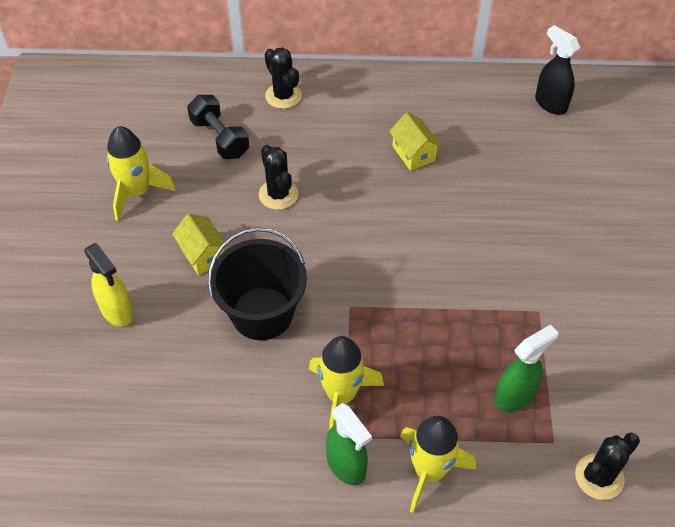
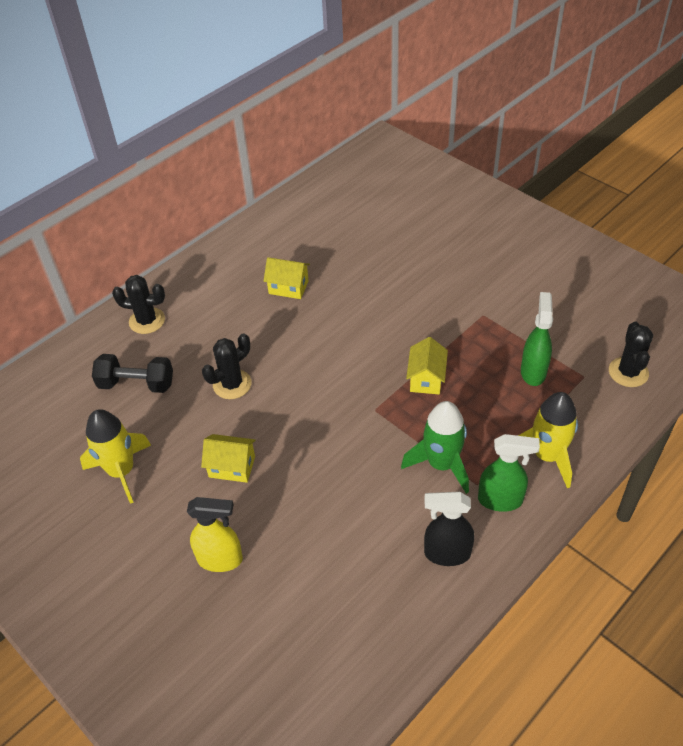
camera: 45 degrees left, 5 degrees down
black bucket [208,227,307,340] -> none
black cactus [259,145,298,210] -> black cactus turned 60 degrees counterclockwise [202,333,252,399]
yellow rocket [309,336,384,430] -> green rocket [401,401,469,494]
black spray bottle [535,25,580,115] -> black spray bottle moved to [424,492,474,566]
none -> yellow house [406,337,448,395]

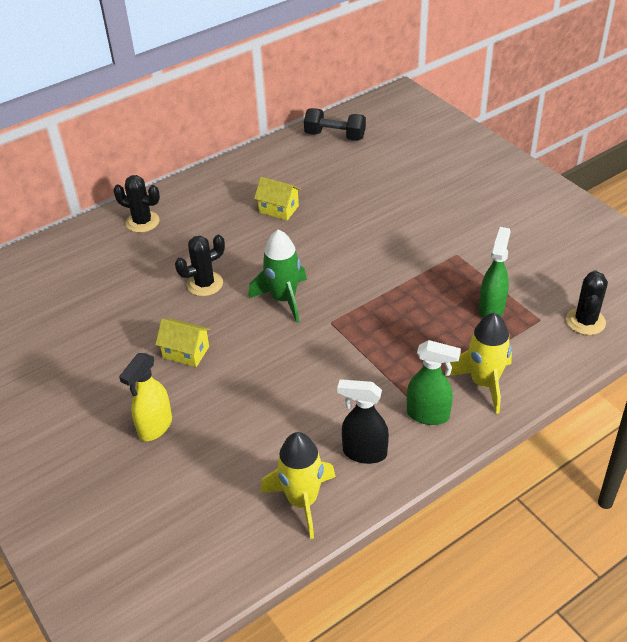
camera: 10 degrees right, 5 degrees down
yellow rocket [80,409,151,504] -> yellow rocket moved to [261,432,336,539]
black dumbbell [92,354,173,393] -> black dumbbell moved to [304,108,366,141]
yellow spray bottle [187,497,243,572] -> yellow spray bottle turned 105 degrees clockwise [119,353,172,441]
green rocket [401,401,469,494] -> green rocket moved to [248,230,307,323]
yellow house [406,337,448,395] -> none

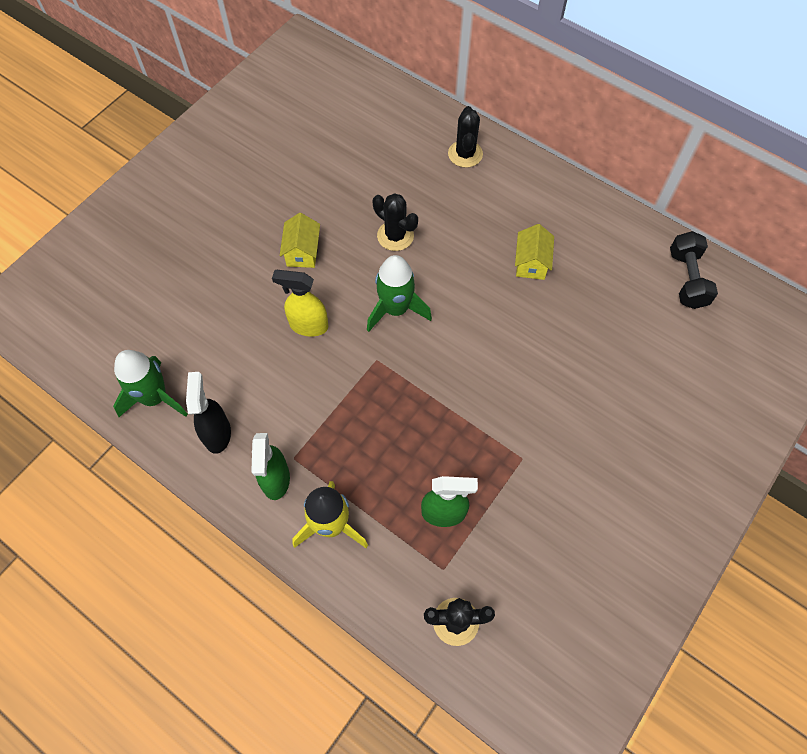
camera: 70 degrees right, 20 degrees up
yellow spray bottle [119,353,172,441] -> yellow spray bottle moved to [272,270,328,337]
yellow rocket [261,432,336,539] -> green rocket [113,350,188,417]

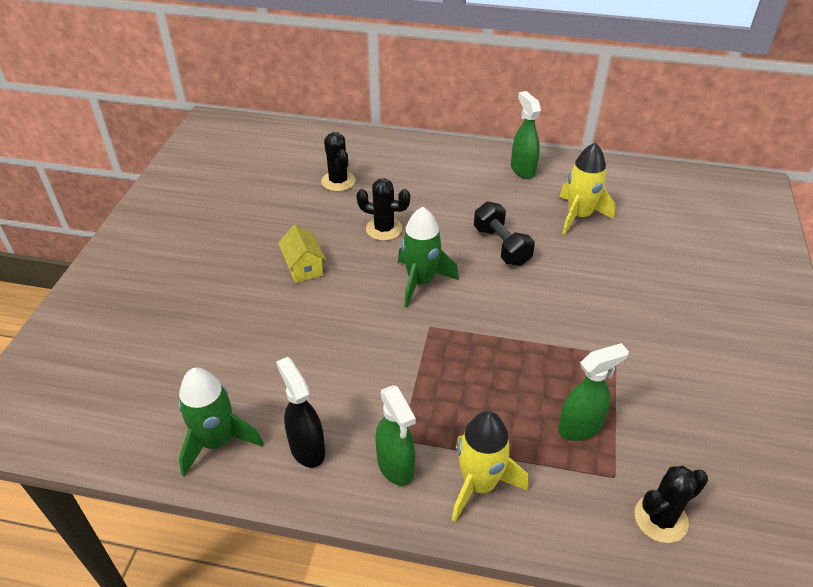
camera: 25 degrees left, 20 degrees down
yellow spray bottle [272,270,328,337] -> none
black cactus [448,106,483,168] -> black cactus moved to [321,132,355,191]
yellow house [515,224,554,280] -> none
black dumbbell [670,231,718,309] -> black dumbbell moved to [474,201,535,266]
none -> green spray bottle [511,91,541,179]
none -> yellow rocket [559,143,616,235]

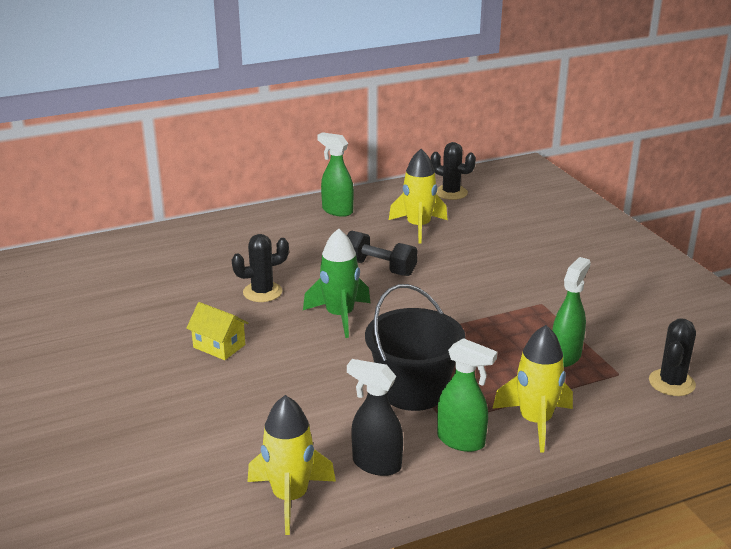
camera: 35 degrees left, 15 degrees down
green rocket [179,368,264,477] -> yellow rocket [247,395,336,535]
black cactus [321,132,355,191] -> black cactus moved to [431,142,476,200]
none -> black bucket [365,284,466,411]

